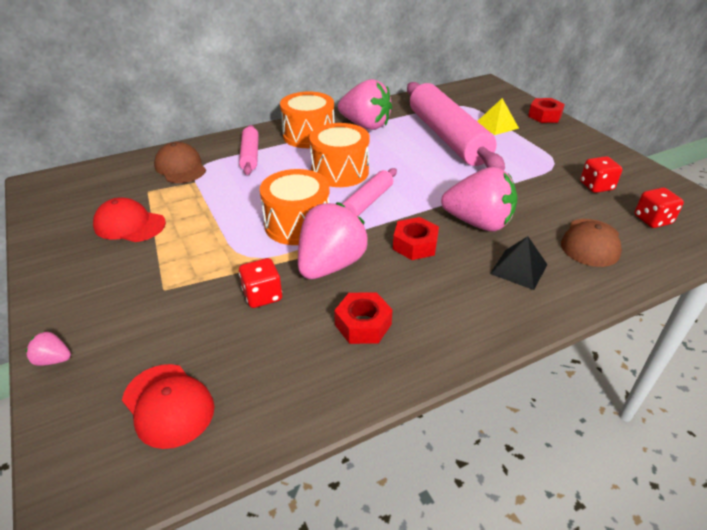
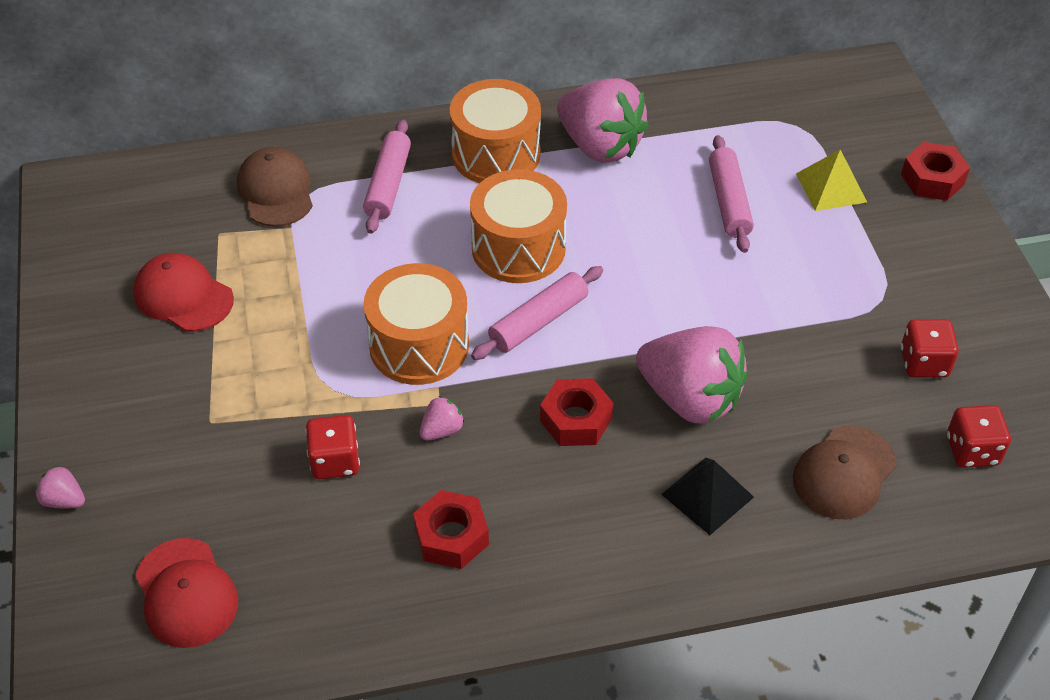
camera: 15 degrees right, 10 degrees up
pink strawberry [298,202,368,279] -> pink strawberry [420,396,464,441], size x0.41
pink rolling pin [407,82,505,170] -> pink rolling pin [709,135,754,253], size x0.48

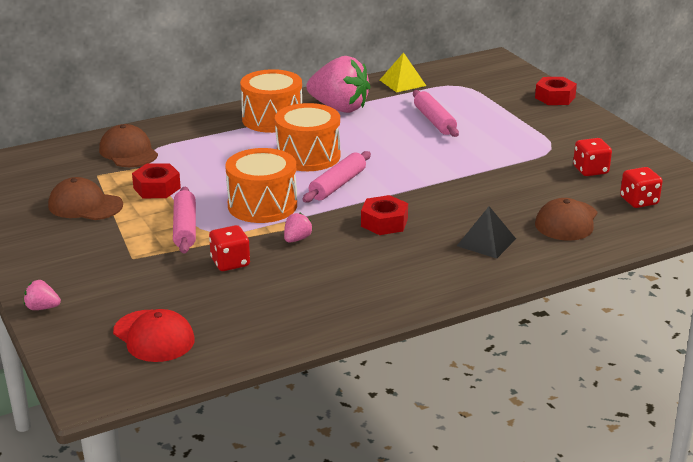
camera: 15 degrees left, 20 degrees down
red cap [133,253,234,332] -> brown cap [48,177,123,220]
pink rolling pin [363,119,411,234] -> pink rolling pin moved to [173,187,196,254]
red nut [413,490,489,569] -> red nut moved to [132,163,181,198]
pink strawberry [636,326,748,423] -> none
yellow pyramid [796,150,867,211] -> yellow pyramid moved to [380,52,426,93]

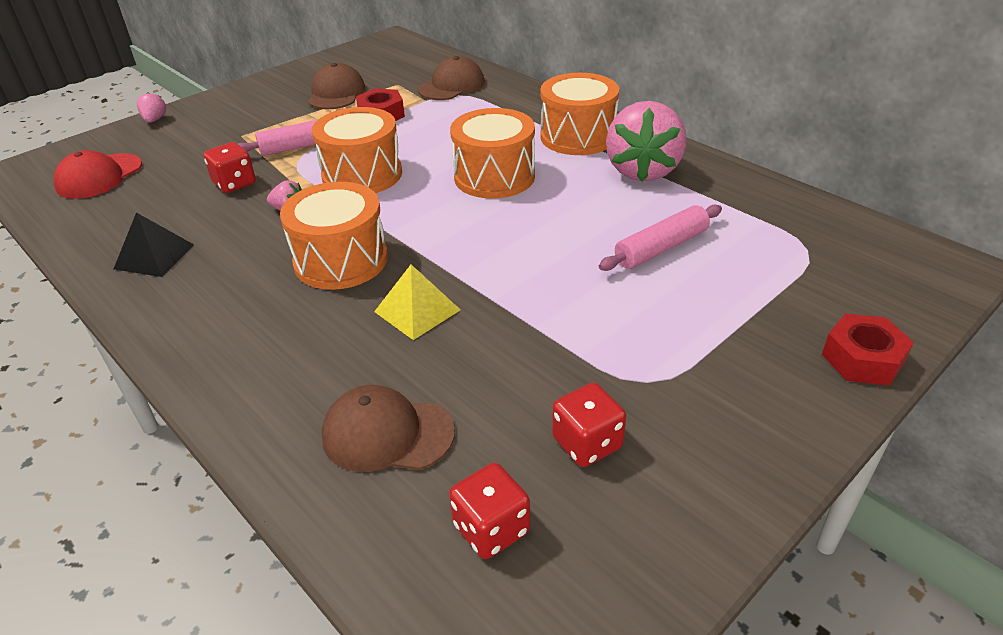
camera: 75 degrees right, 10 degrees up
pink rolling pin [302,151,371,203] -> none
red nut [361,195,408,235] -> orange drum [280,182,388,290]
yellow pyramid [380,52,426,93] -> yellow pyramid moved to [374,264,461,340]
black pyramid [457,206,516,259] -> black pyramid moved to [114,212,194,277]

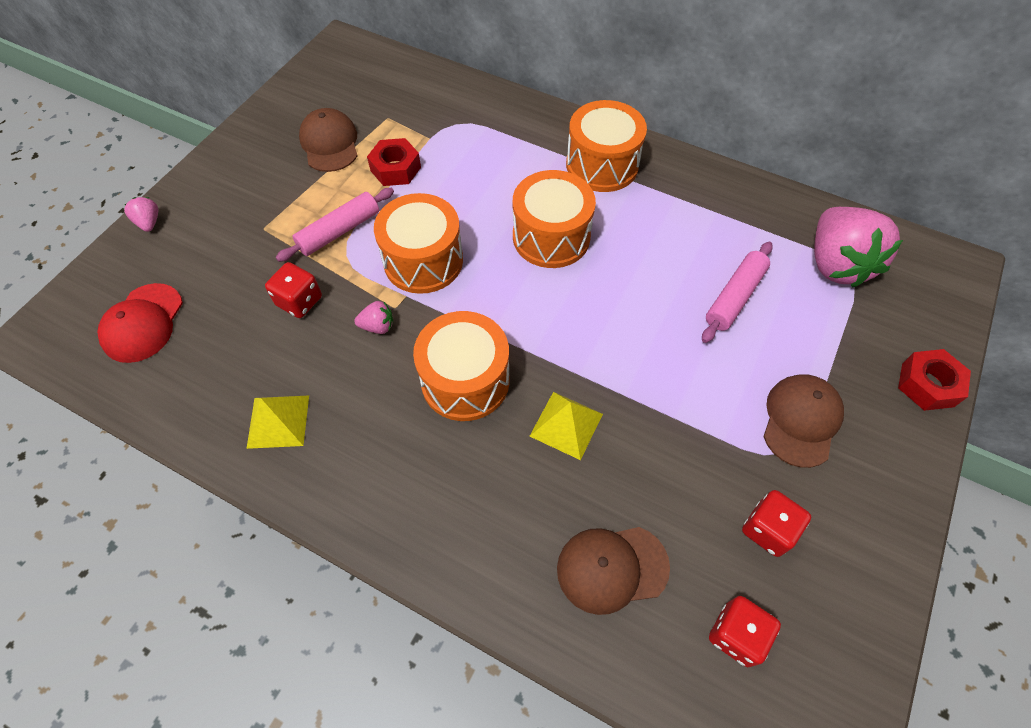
camera: 20 degrees left, 20 degrees up
black pyramid [114,212,194,277] -> yellow pyramid [246,395,309,449]
brown cap [418,56,485,100] -> brown cap moved to [763,374,844,468]
pink strawberry [606,101,686,182] -> pink strawberry moved to [814,207,903,287]

